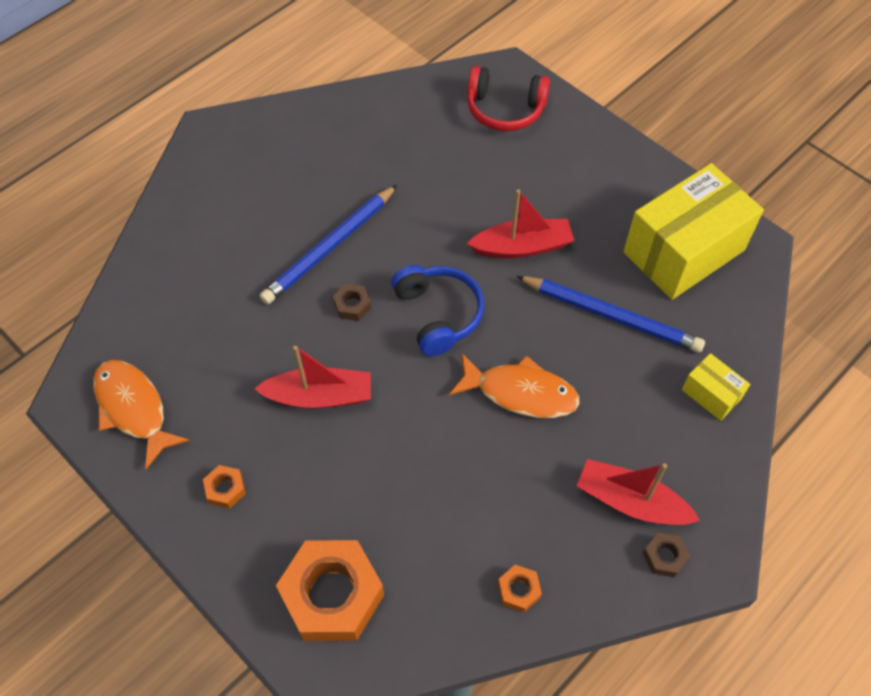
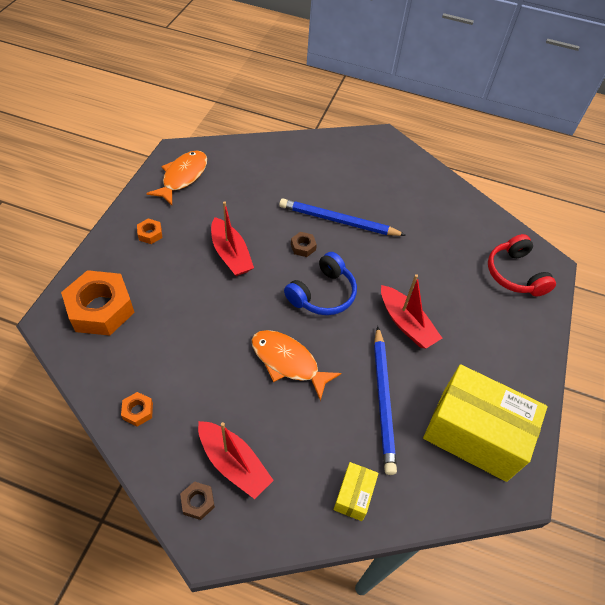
camera: 60 degrees right, 5 degrees down
orange fish [449,354,580,418] -> orange fish turned 135 degrees clockwise [252,330,342,401]
red boat [577,459,700,525] -> red boat turned 135 degrees clockwise [198,421,274,499]

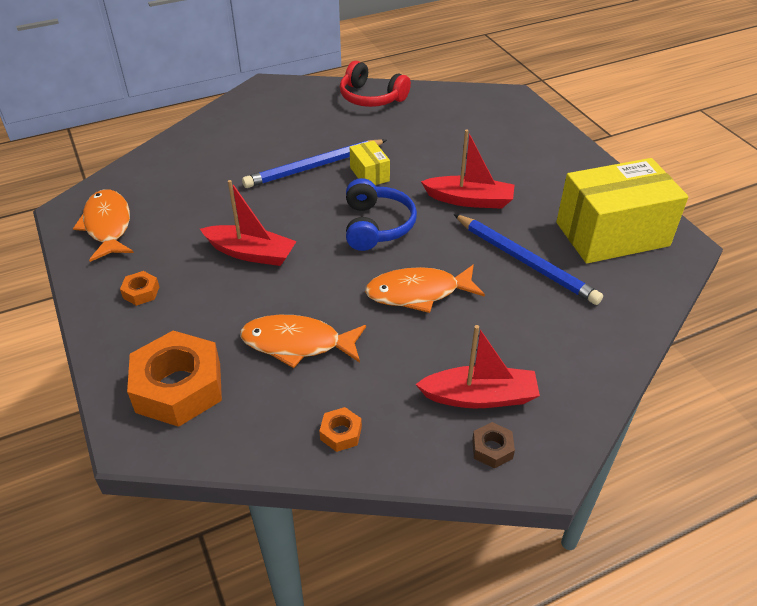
camera: 40 degrees left, 10 degrees down
brown nut [291,232,317,257] -> none
yellow box [334,462,379,521] -> yellow box moved to [350,141,390,185]
red headphones [488,234,556,297] -> red headphones moved to [340,61,411,107]
none -> orange fish [240,315,366,368]

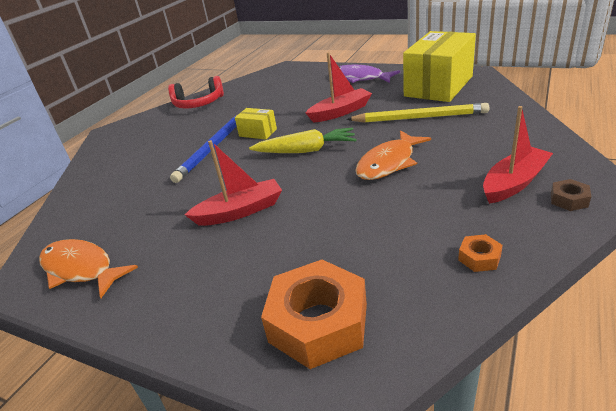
camera: 35 degrees left, 10 degrees down
orange nut [120,271,159,306] -> none
orange fish [240,315,366,368] -> none
blue headphones [346,178,417,251] -> yellow carrot [249,128,357,153]
blue pencil [453,214,603,305] -> yellow pencil [346,103,489,123]
none -> purple fish [331,65,400,83]

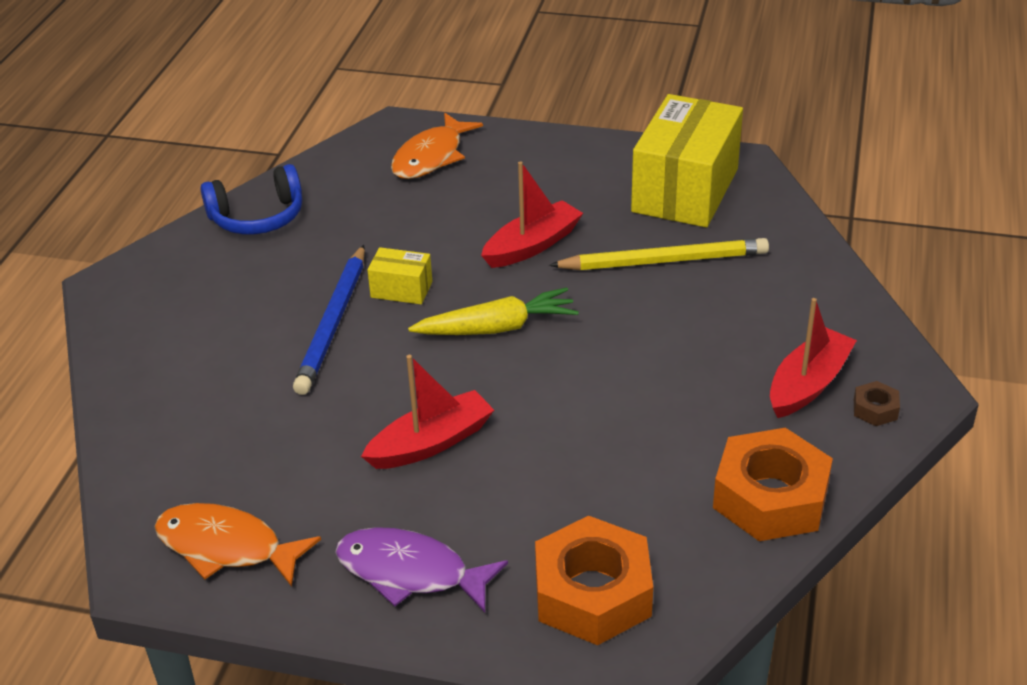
camera: 15 degrees left, 5 degrees up
red headphones [168,76,224,108] -> blue headphones [200,164,302,234]
purple fish [331,65,400,83] -> purple fish moved to [335,527,508,612]
orange fish [355,130,431,180] -> orange fish moved to [391,113,483,179]
orange nut [458,234,503,272] -> orange nut [713,428,833,541], size x2.32

